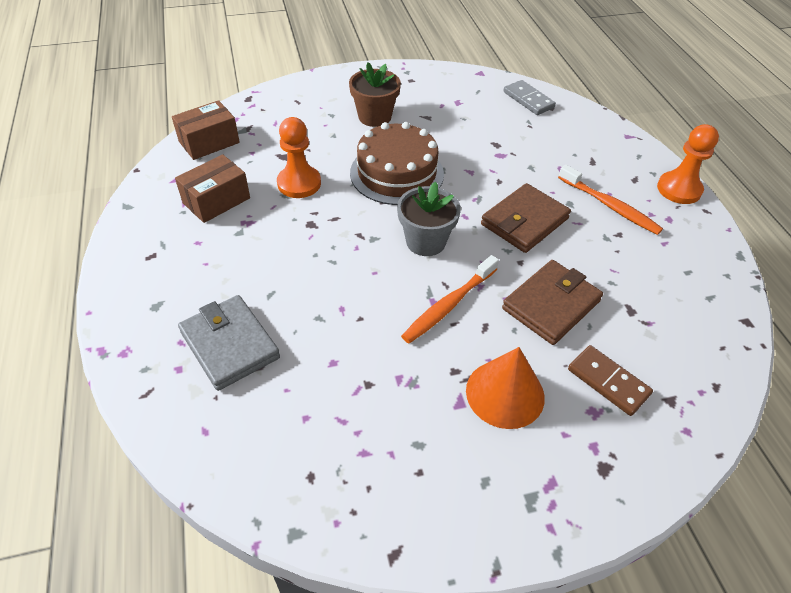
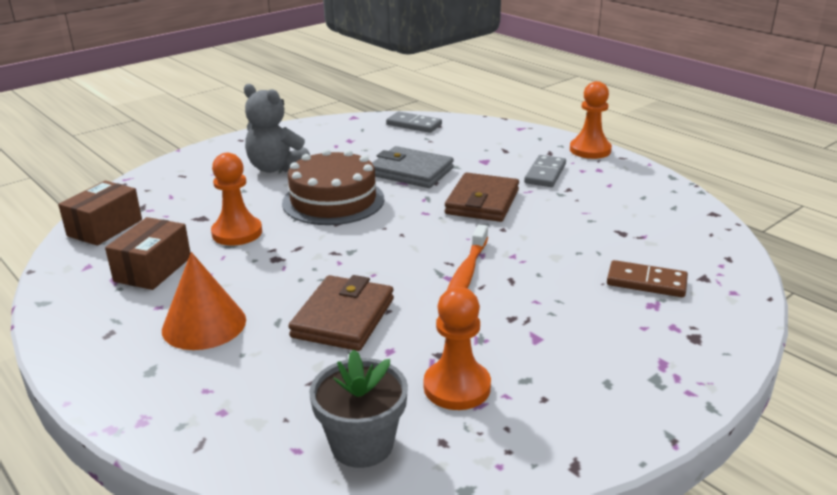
camera: 25 degrees left, 20 degrees down
grey wallet [178,295,280,391] -> grey wallet moved to [372,146,454,188]
brown flower pot [349,62,401,127] -> grey teddy bear [244,84,310,173]
grey flower pot [397,182,461,256] -> grey flower pot moved to [309,349,408,468]
orange cone [466,347,545,429] -> orange cone moved to [162,252,246,350]
brown wallet [502,260,603,345] -> brown wallet moved to [288,275,394,351]
orange toothbrush [558,164,663,235] -> grey domino [524,155,566,187]
none -> orange pawn [424,287,491,410]

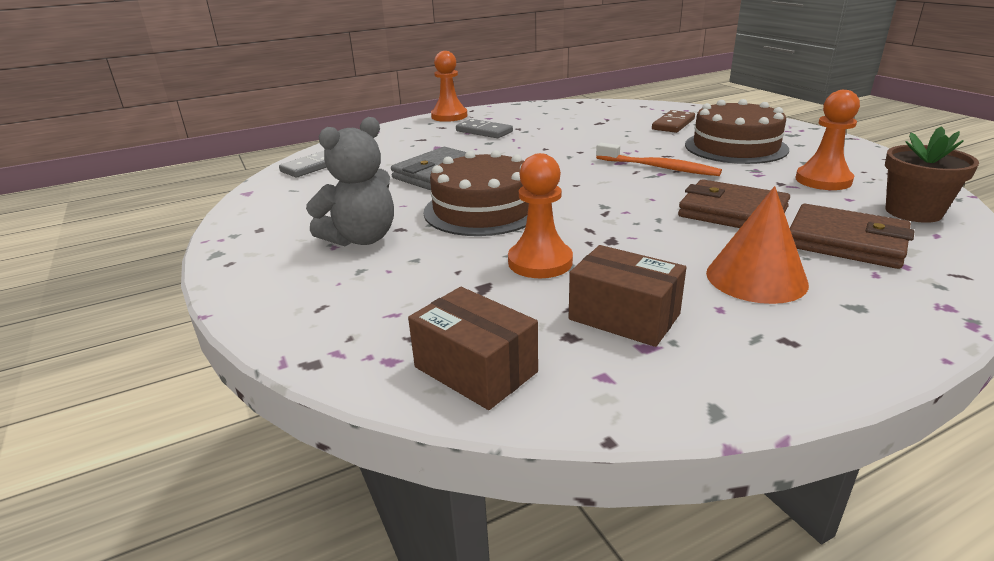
camera: 75 degrees left, 0 degrees up
grey flower pot [309,349,408,468] -> brown flower pot [885,126,979,223]
brown wallet [445,173,519,222] -> brown wallet moved to [790,204,915,269]
none -> brown cake [685,99,789,164]

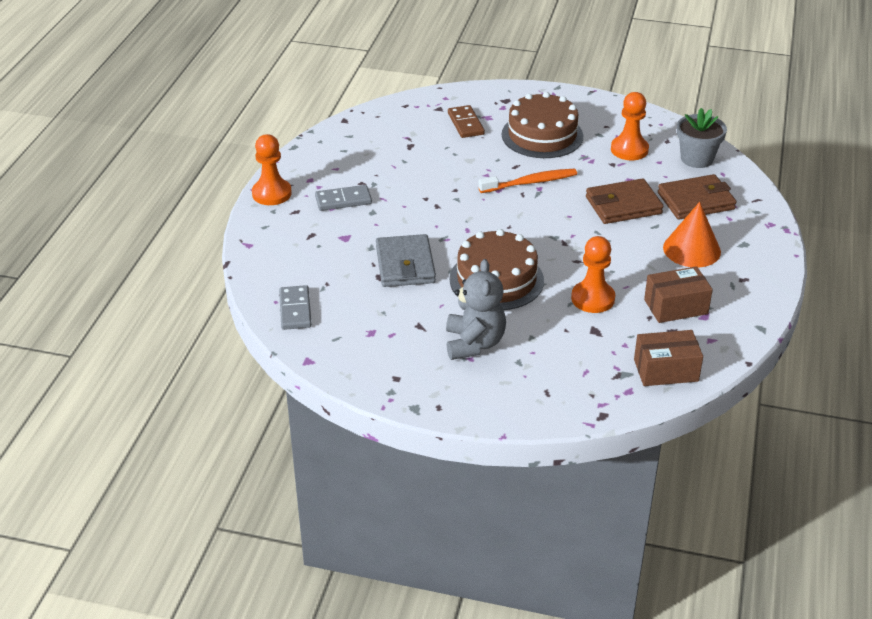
camera: 50 degrees left, 10 degrees up
brown flower pot [885,126,979,223] -> grey flower pot [677,108,727,168]

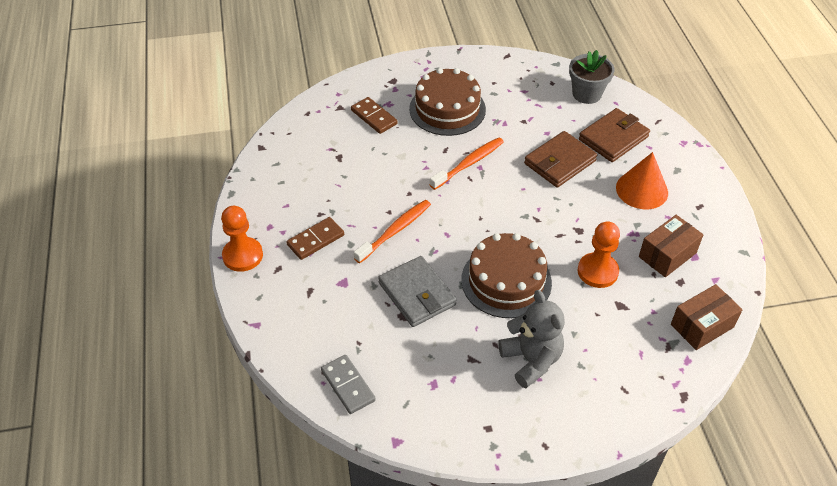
camera: 25 degrees left, 10 degrees up
grey domino [315,185,372,211] -> brown domino [286,217,344,260]
orange pawn [611,92,649,160] -> none
none -> orange toothbrush [354,200,431,263]

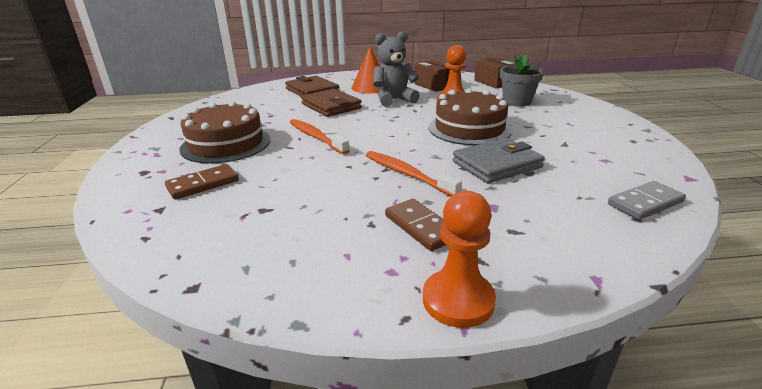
camera: 85 degrees left, 20 degrees down
grey teddy bear [498,290,565,388] -> grey teddy bear moved to [373,32,420,107]
grey flower pot [569,50,614,104] -> grey flower pot moved to [500,54,544,107]

